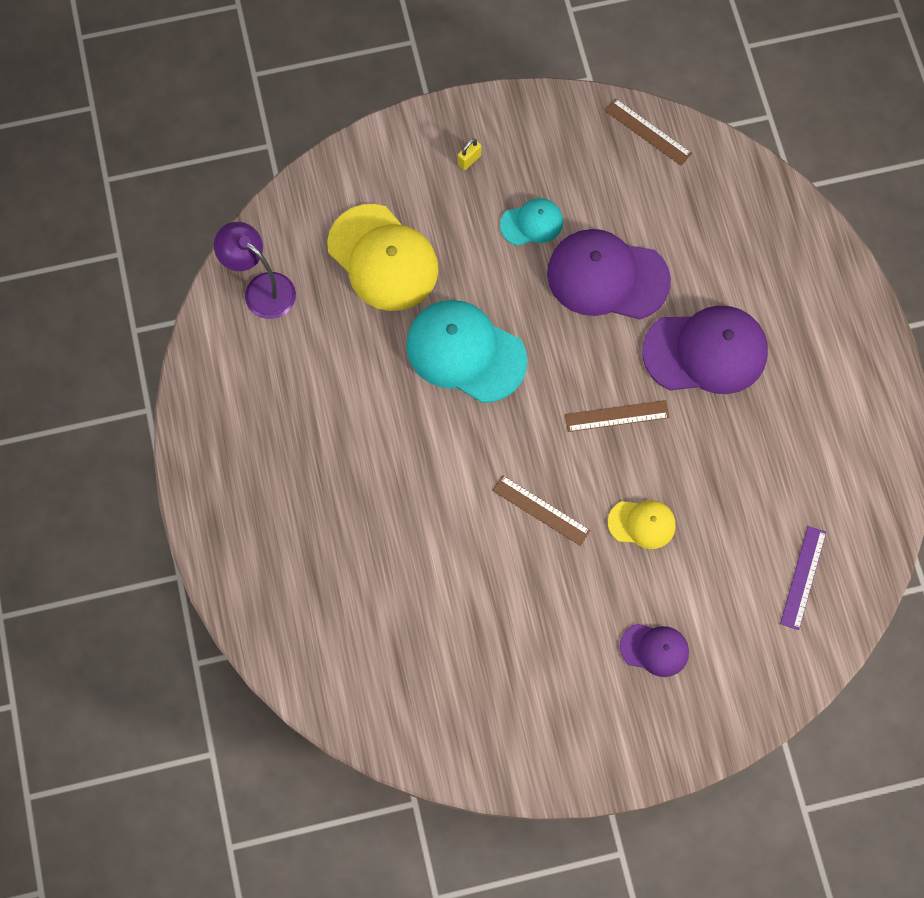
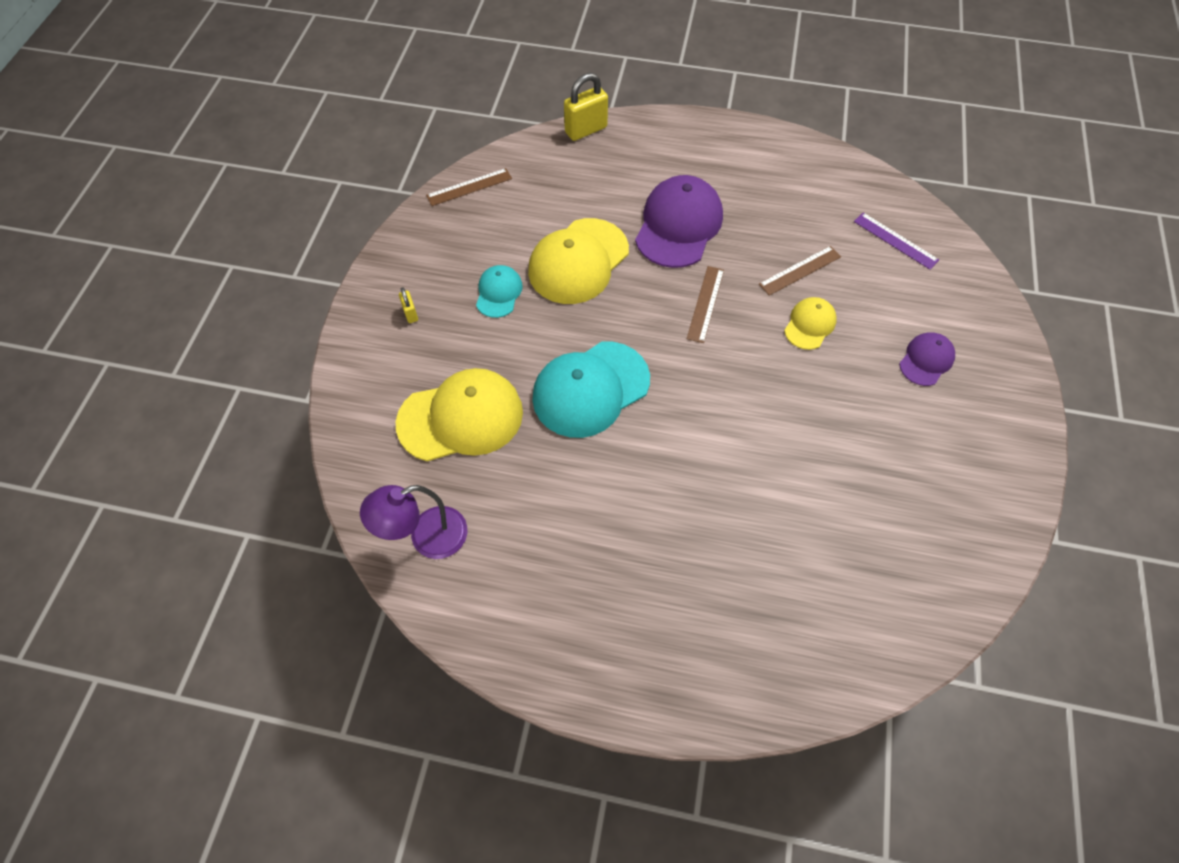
camera: 65 degrees left, 10 degrees down
brown ruler [492,475,591,546] -> brown ruler moved to [759,246,841,296]
purple cap [547,229,671,319] -> yellow cap [528,218,629,304]
none -> yellow padlock [564,73,608,141]

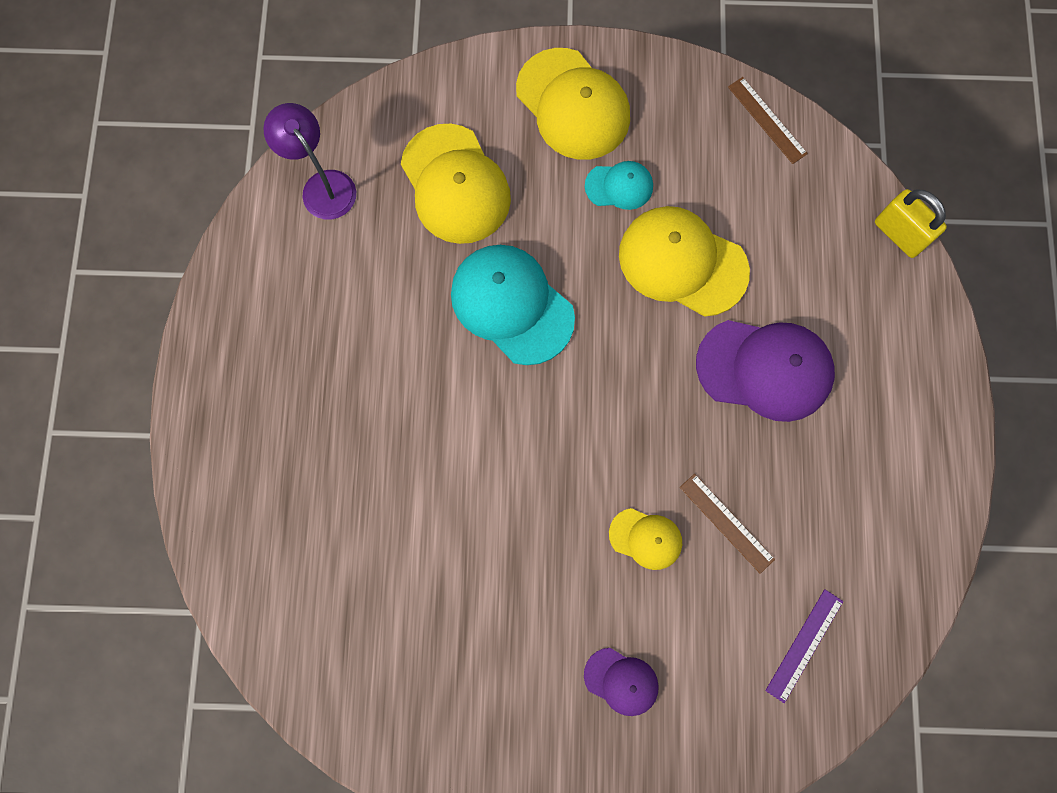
camera: 80 degrees right, 15 degrees up
yellow padlock [399,287,418,323] -> yellow cap [516,48,630,160]
brown ruler [687,266,724,343] -> none

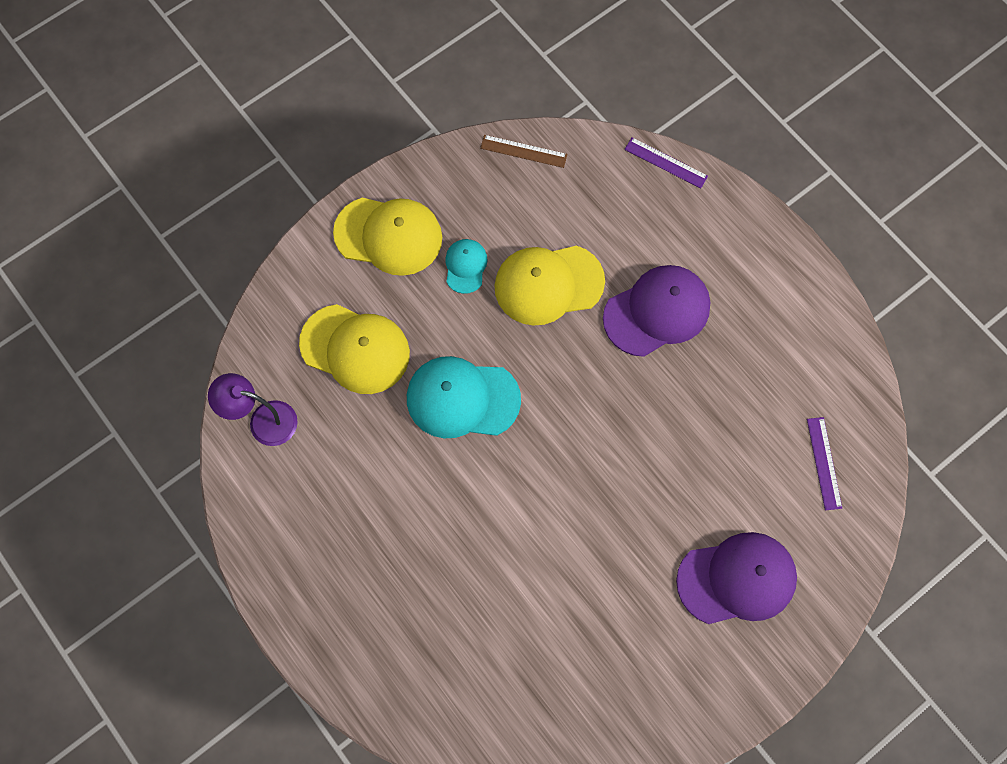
camera: 40 degrees left, 5 degrees down
purple cap [584,648,659,716] -> purple cap [676,532,797,624], size x1.91
turquoise cap [585,161,653,210] -> turquoise cap turned 45 degrees counterclockwise [445,239,487,294]
yellow cap [609,508,682,570] -> none
brown ruler [680,474,775,574] -> none
yellow padlock [875,189,947,258] -> purple ruler [624,137,708,188]

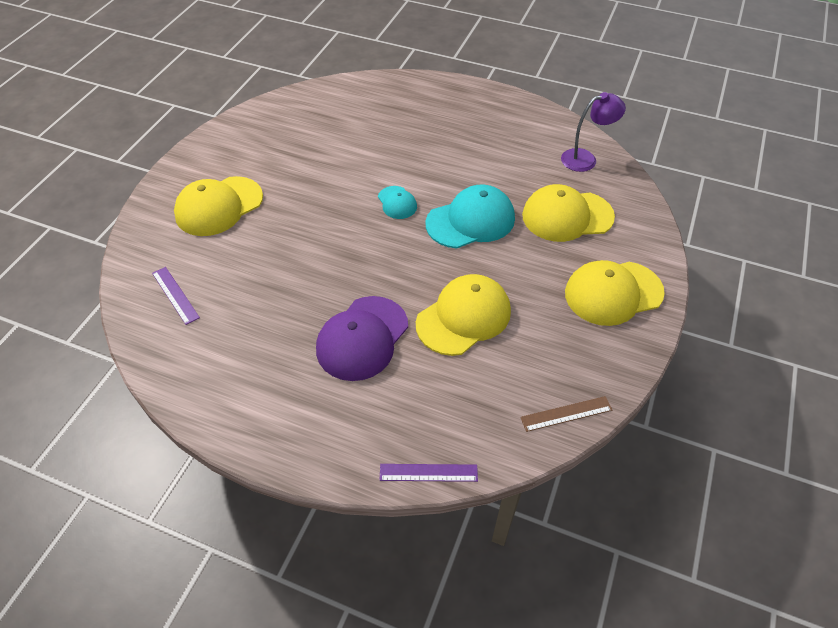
camera: 150 degrees right, 20 degrees down
turquoise cap [445,239,487,294] -> turquoise cap moved to [378,186,417,219]
purple cap [676,532,797,624] -> yellow cap [174,176,263,236]

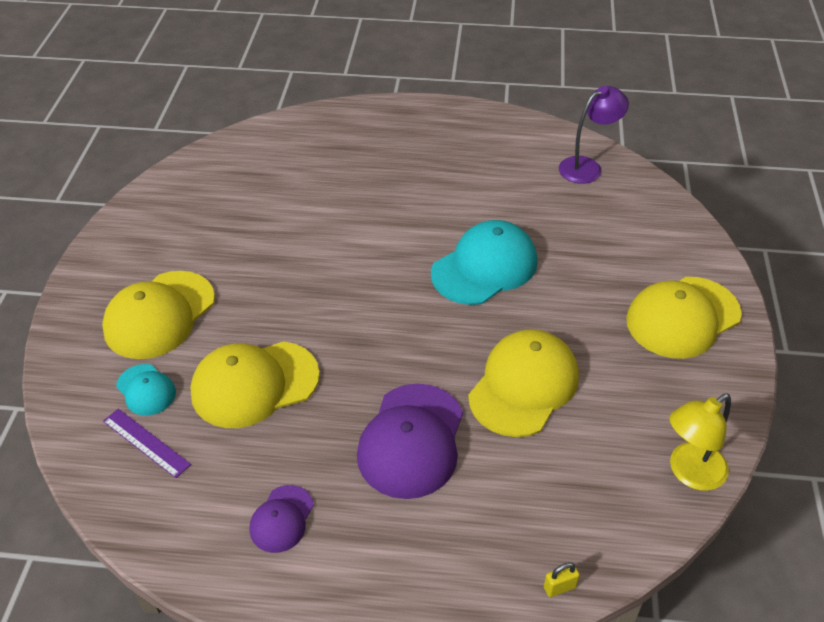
camera: 15 degrees left, 5 degrees down
turquoise cap [378,186,417,219] -> turquoise cap moved to [116,364,176,416]
purple ruler [380,464,478,482] -> yellow padlock [544,562,580,597]
brown ruler [520,396,612,432] -> yellow lamp [669,394,731,491]
yellow cap [522,184,615,242] -> yellow cap moved to [190,341,320,428]
none -> purple cap [249,485,314,553]

